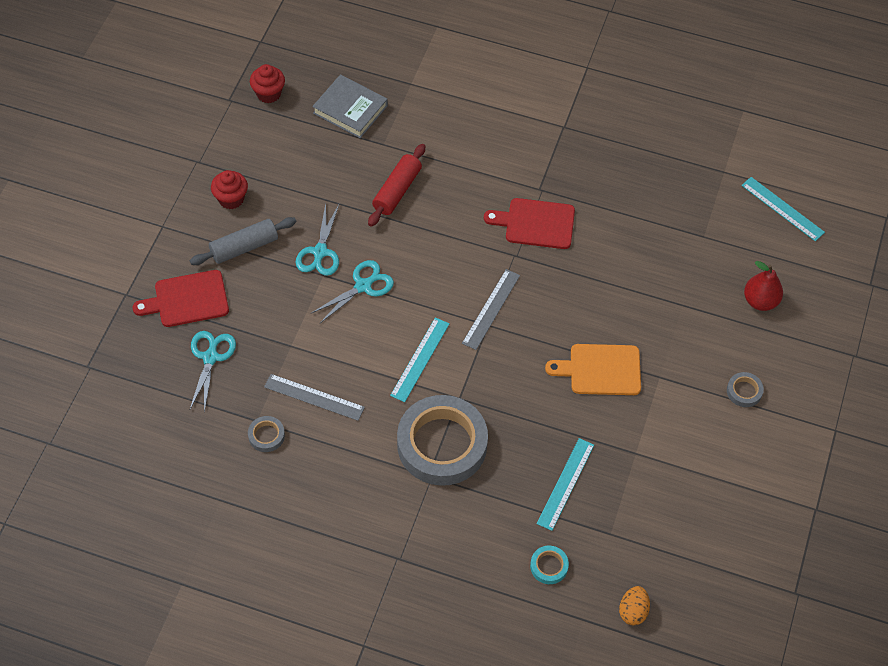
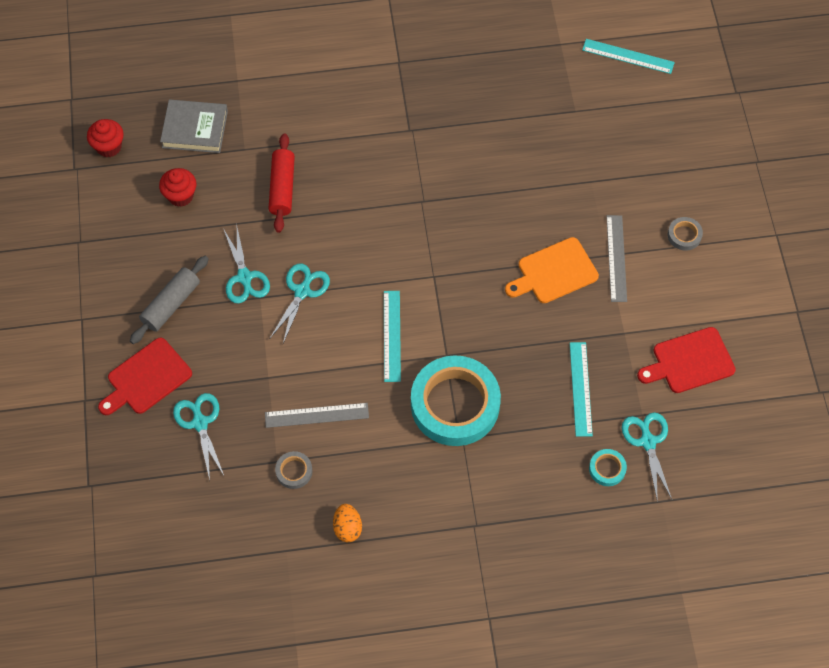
camera: 25 degrees left, 5 degrees up
red cupcake [211,170,248,209] -> red cupcake moved to [159,168,196,207]
grey tape [397,395,488,486] -> turquoise tape [411,355,501,446]
grey ruler [462,269,520,350] -> grey ruler moved to [606,215,627,302]
red cutting board [484,198,575,249] -> red cutting board moved to [637,327,736,393]
orange egg [619,586,650,625] -> orange egg moved to [333,504,362,542]
red pear [744,261,783,311] -> none
none -> turquoise scissors [622,412,672,503]

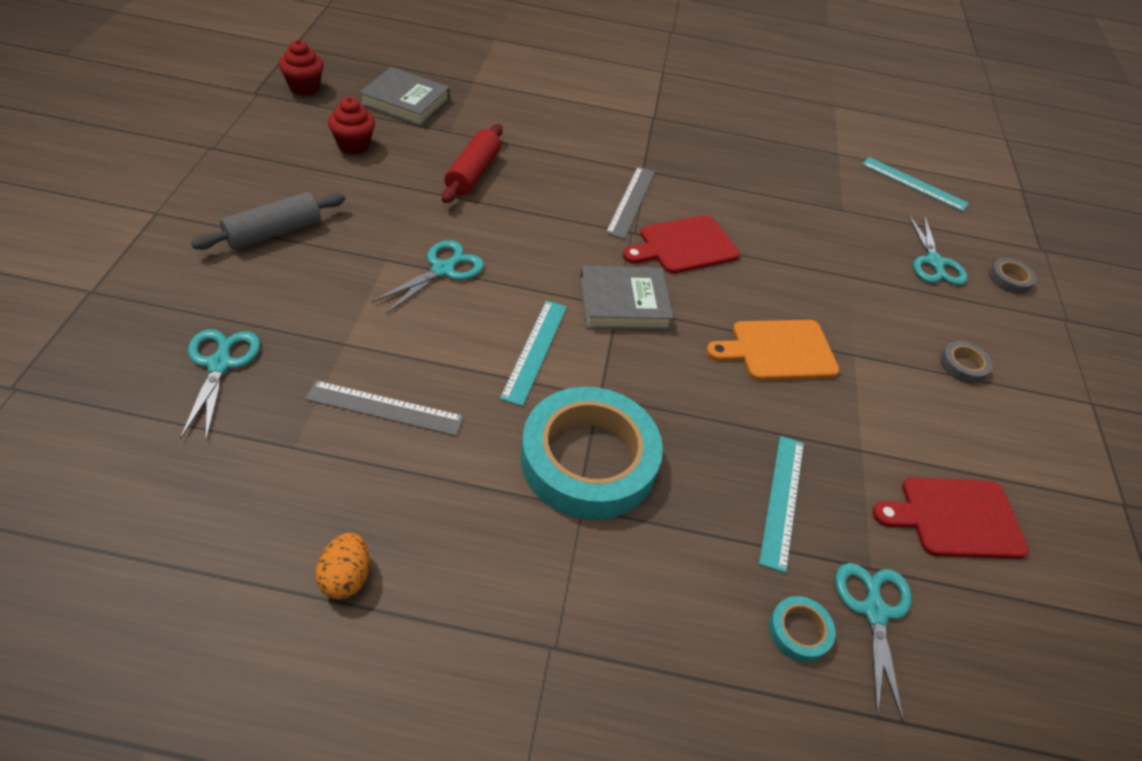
camera: 10 degrees right, 15 degrees down
red cutting board [98,338,192,415] -> red cutting board moved to [623,215,740,274]
turquoise scissors [223,228,270,303] -> turquoise scissors moved to [908,214,967,285]
grey tape [275,451,313,489] -> grey tape moved to [989,258,1036,294]
grey ruler [606,215,627,302] -> grey ruler moved to [606,167,655,239]
none -> grey book [580,265,673,330]

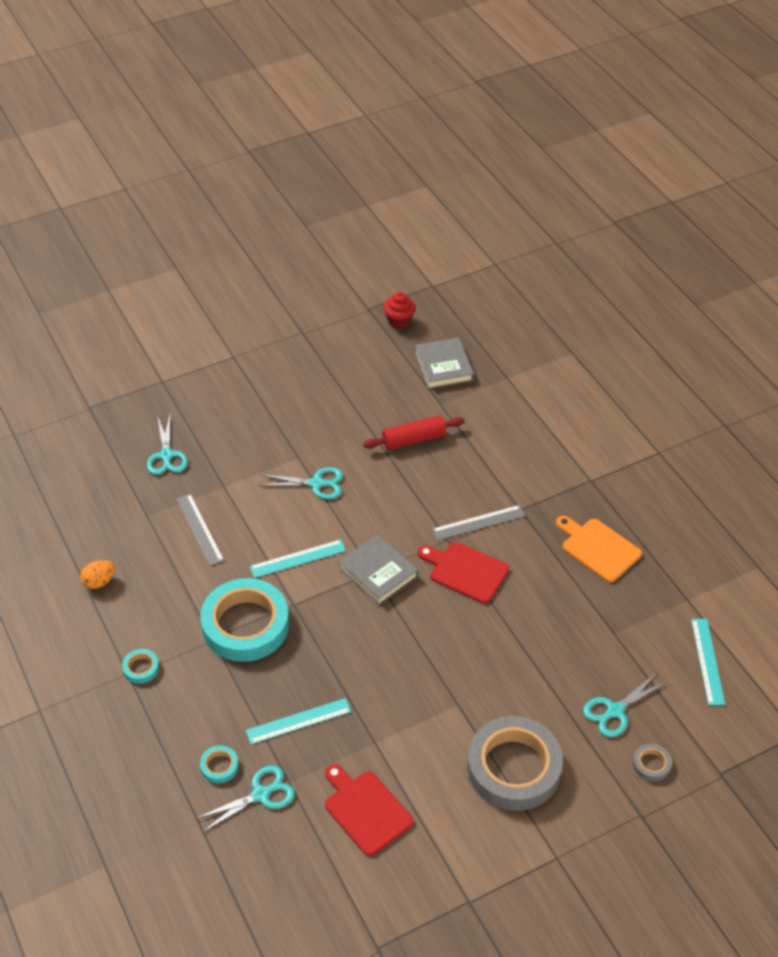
camera: 60 degrees right, 0 degrees up
turquoise scissors [180,329,260,440] -> turquoise scissors turned 120 degrees clockwise [147,415,188,475]
grey rolling pin [191,192,345,250] -> none
red cupcake [328,97,375,155] -> none
orange cutting board [706,320,839,381] -> orange cutting board moved to [556,516,642,582]
grey tape [940,341,992,383] -> grey tape [467,716,563,811], size x2.48
none -> turquoise tape [122,649,159,684]

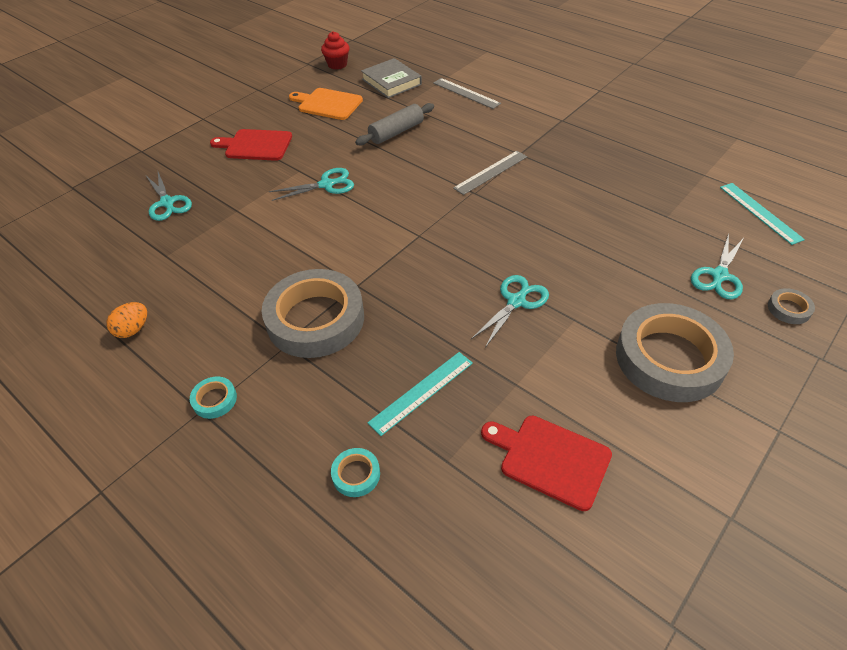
camera: 20 degrees left, 0 degrees up
grey ruler [176,494,224,566] -> grey ruler moved to [433,78,501,109]
turquoise scissors [196,765,295,832] -> turquoise scissors moved to [471,275,549,348]
turquoise tape [200,578,289,662] -> grey tape [262,269,364,358]
turquoise ruler [250,539,346,578] -> none
grey book [339,534,418,605] -> none
red rolling pin [363,416,465,450] -> grey rolling pin [355,103,434,146]
red cutting board [418,542,509,604] -> red cutting board moved to [210,129,292,161]
orange cutting board [556,516,642,582] -> orange cutting board moved to [289,88,363,120]

